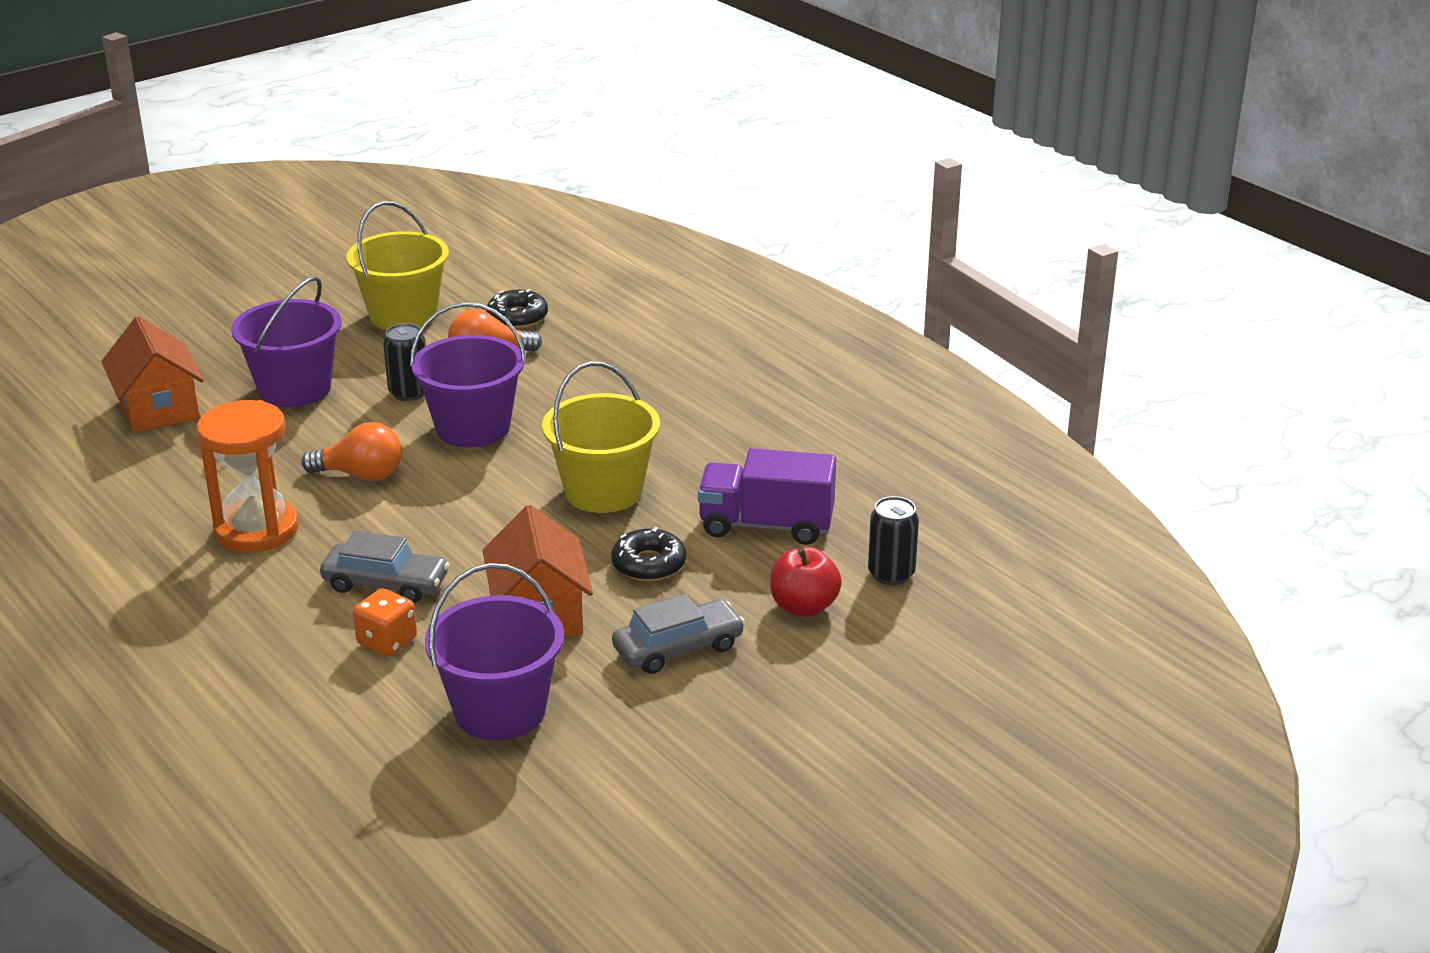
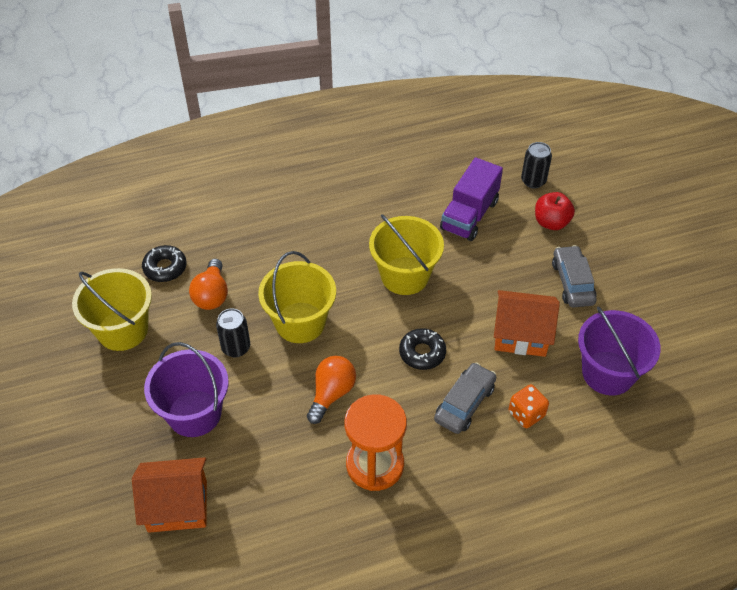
camera: 70 degrees left, 20 degrees up
purple bucket [410,302,526,447] -> yellow bucket [258,251,336,343]
black donut [611,527,686,581] -> black donut moved to [399,328,446,370]

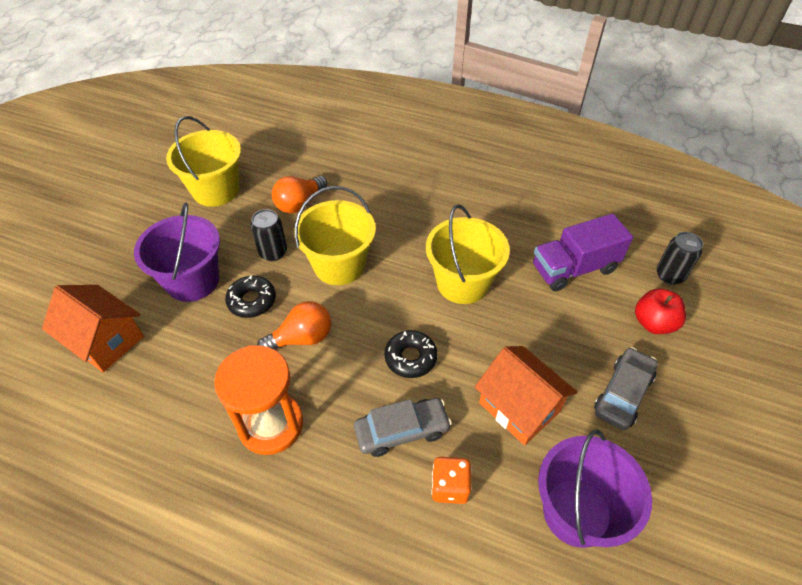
camera: 40 degrees right, 0 degrees up
black donut [142,245,187,282] -> black donut moved to [225,275,276,318]

